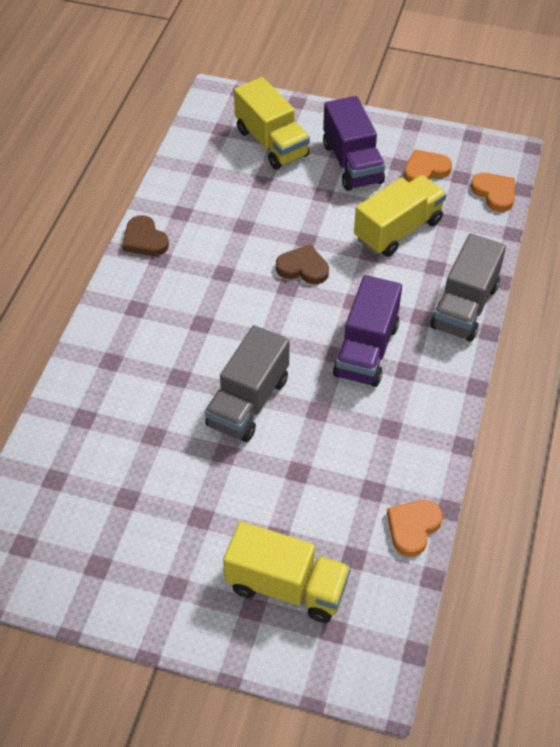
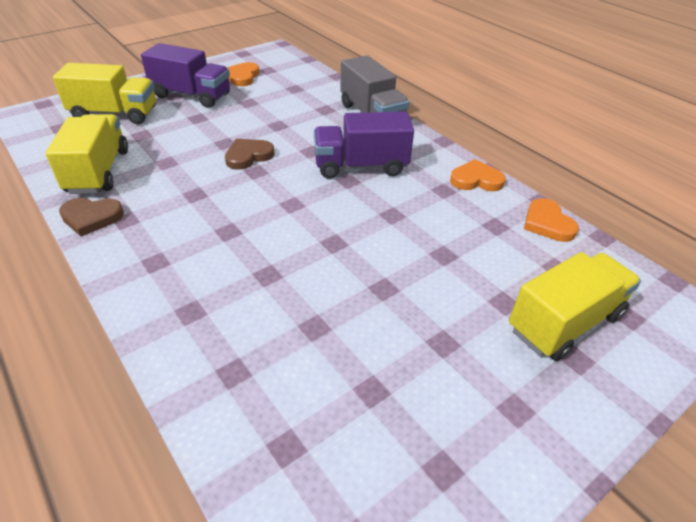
camera: 55 degrees left, 10 degrees down
grey truck [204,325,290,442] -> none
purple truck [333,275,402,387] -> purple truck turned 120 degrees clockwise [314,112,414,179]
yellow truck [354,175,447,257] -> yellow truck moved to [45,114,128,194]
orange heart [471,173,515,212] -> orange heart moved to [450,159,506,191]

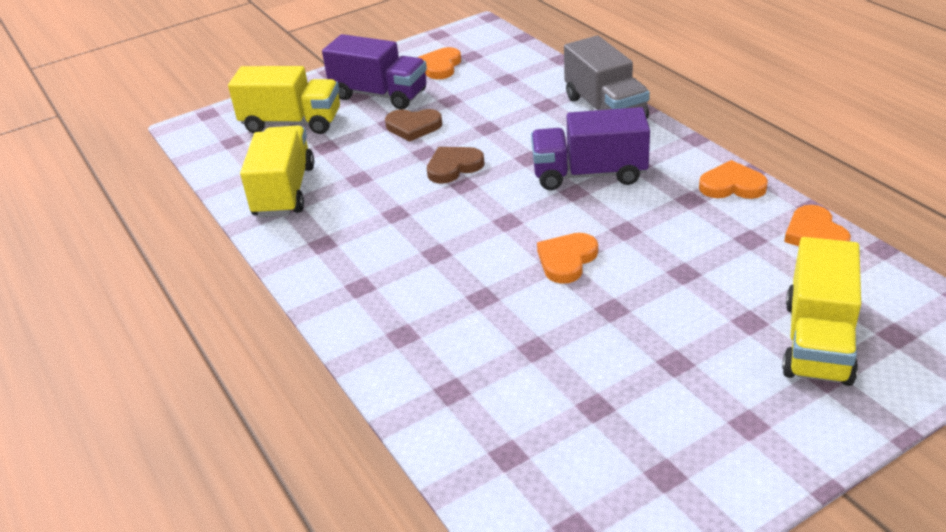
camera: 10 degrees right, 5 degrees down
brown heart [59,198,124,237] -> brown heart moved to [385,109,442,142]
yellow truck [509,252,641,361] -> yellow truck turned 135 degrees clockwise [782,237,861,386]
none -> orange heart [537,233,598,284]

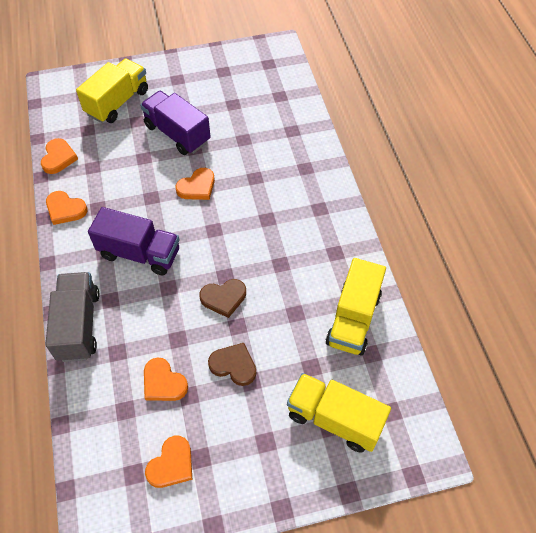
camera: 165 degrees left, 20 degrees up
purple truck [322,34,427,110] -> purple truck moved to [140,91,211,155]
none -> orange heart [144,357,188,401]

